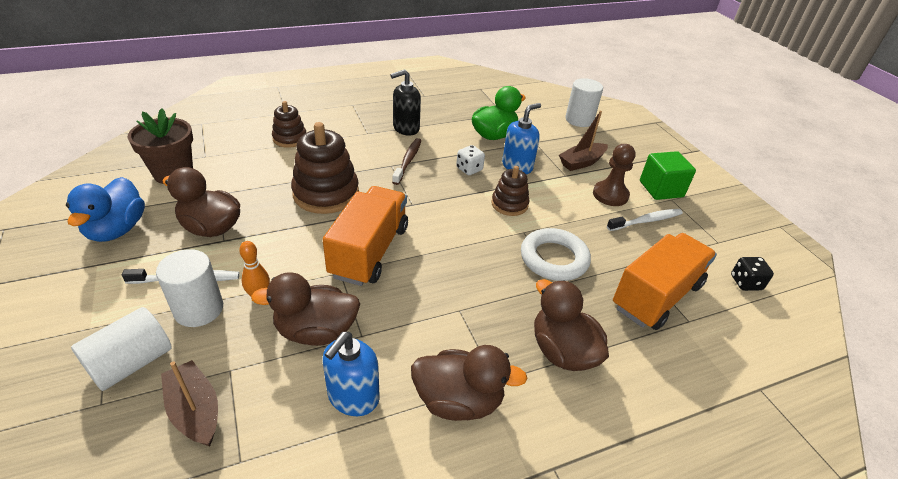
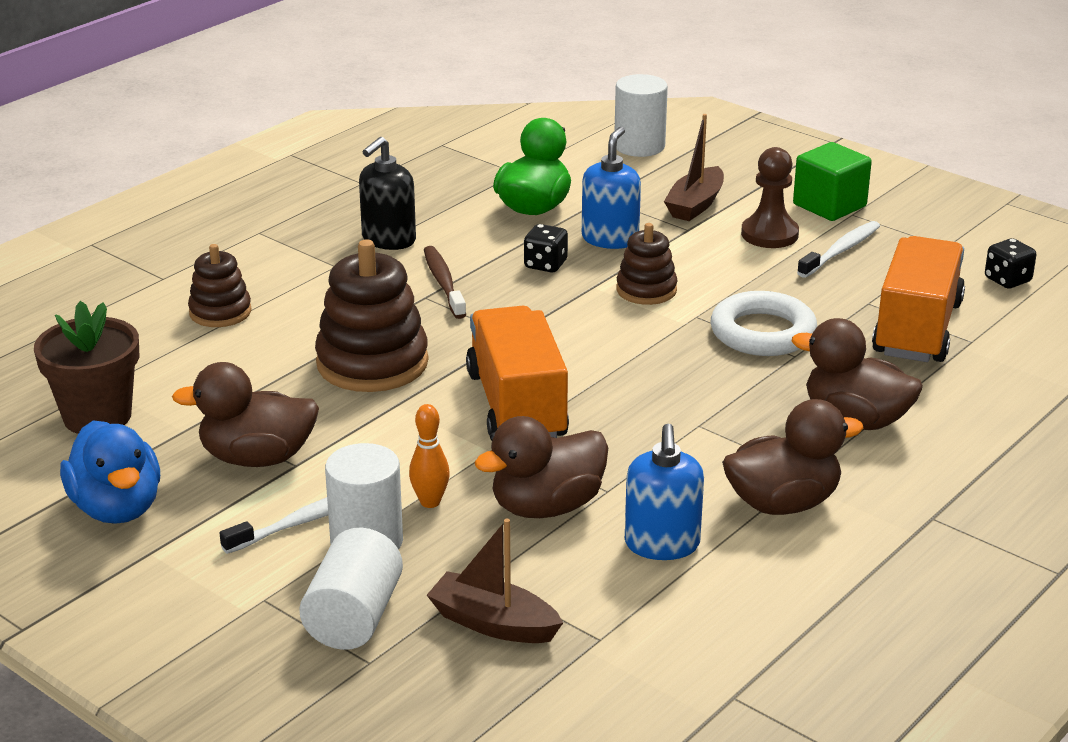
camera: 25 degrees left, 10 degrees down
white dice [456,145,485,175] -> black dice [524,224,568,272]

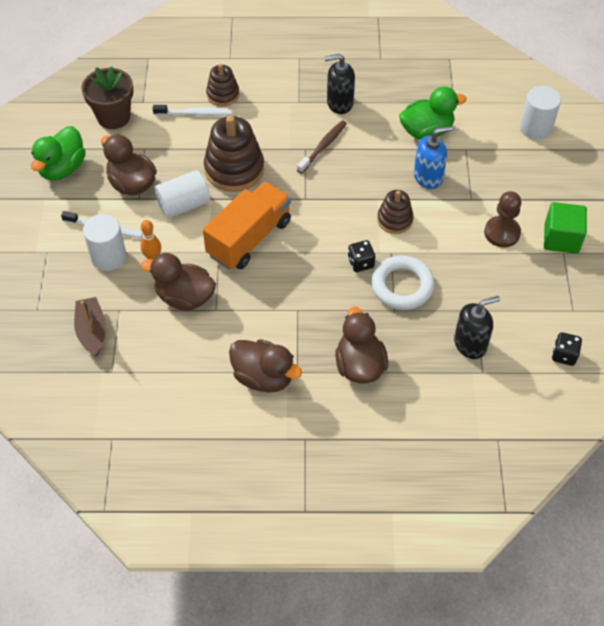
camera: 50 degrees right, 25 degrees up
blue duck [60,420,160,524] -> green duck [31,126,86,180]
white cylinder [299,527,403,650] -> white cylinder moved to [154,170,210,218]
black dice [524,224,568,272] -> black dice moved to [348,240,375,272]
blue soap dispenser [625,424,704,560] -> none
brown boat [664,114,724,221] -> none
white toothbrush [797,221,880,278] -> white toothbrush moved to [153,105,231,116]
orange truck [872,236,965,362] -> black soap dispenser [454,296,500,359]

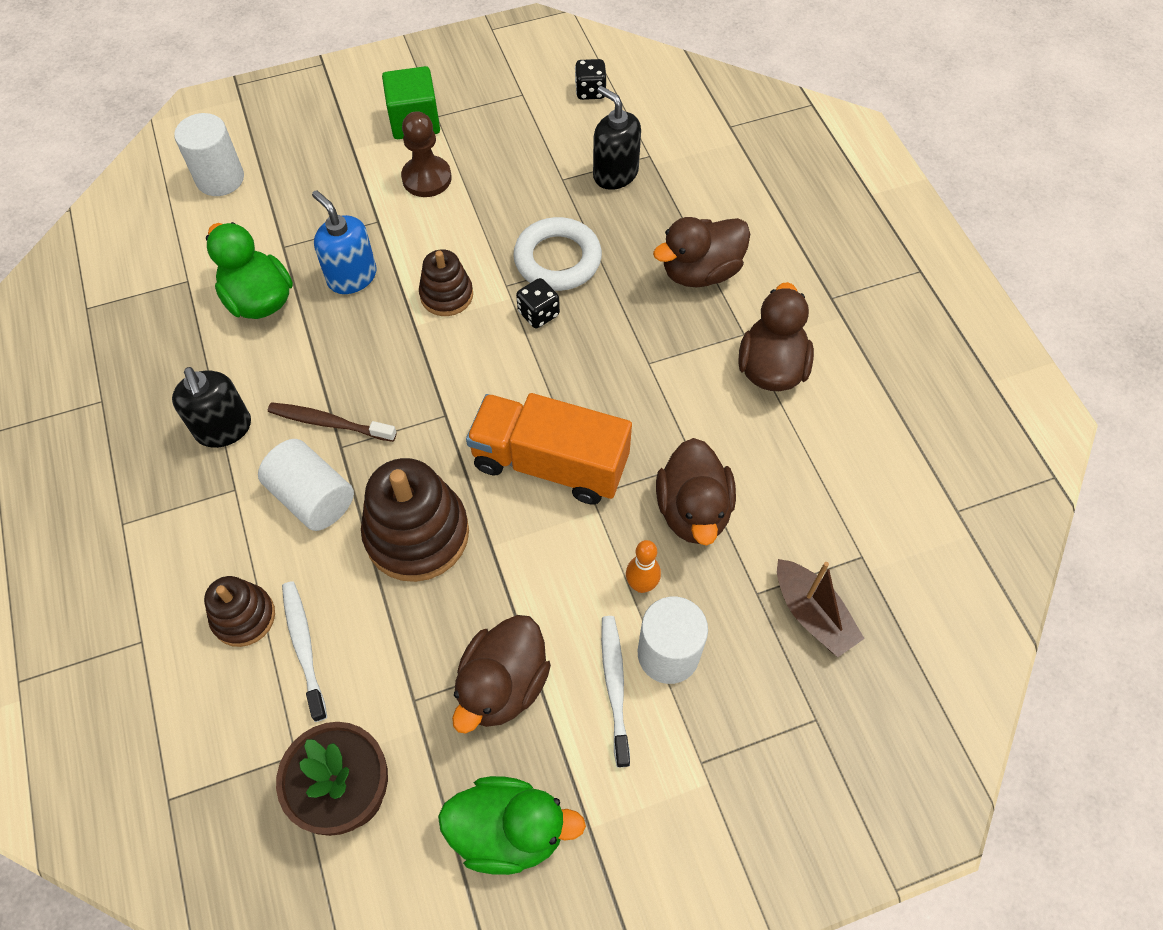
camera: 110 degrees left, 5 degrees up
brown boat [74,297,106,357] -> brown boat turned 90 degrees counterclockwise [777,559,865,657]
white cylinder [154,170,210,218] -> white cylinder moved to [258,439,354,531]

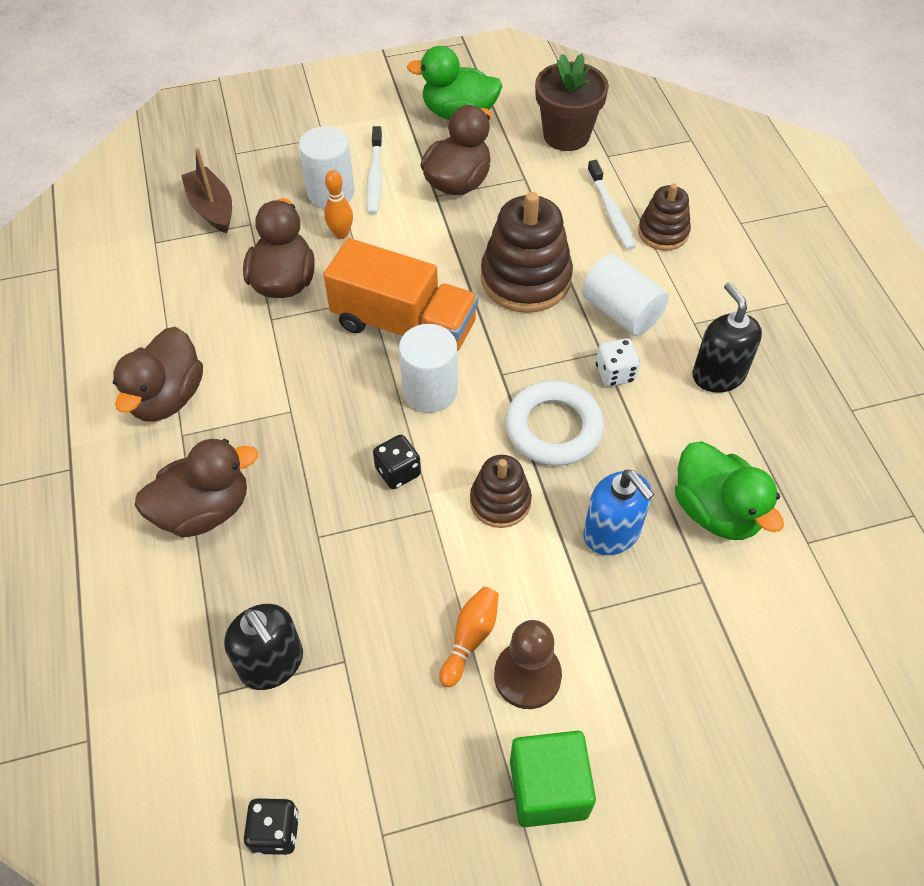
camera: 175 degrees left, 5 degrees down
white cylinder [174,113,244,196] -> white cylinder moved to [399,324,458,413]
brown toothbrush [268,402,397,442] -> white dice [596,338,640,386]
white ring [513,217,602,291] -> white ring moved to [505,380,604,466]
none -> orange bowling pin [439,587,499,687]

